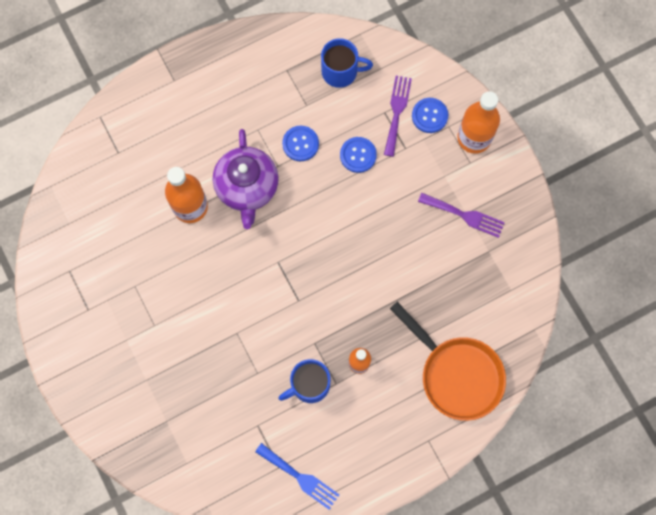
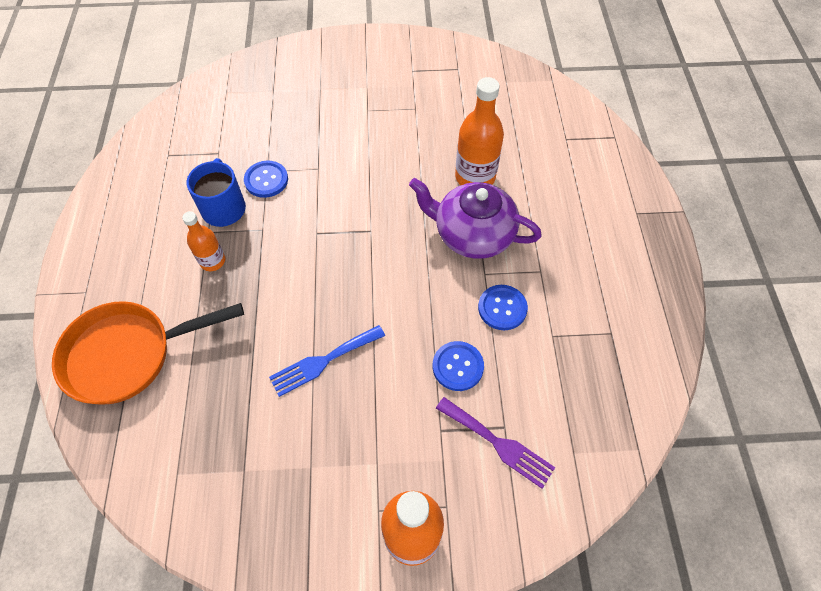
camera: 115 degrees right, 15 degrees down
blue fork [255,443,339,510] -> blue fork moved to [269,325,385,397]
blue mug [321,38,373,88] -> none
blue button [412,98,448,133] -> blue button moved to [244,161,288,198]
purple fork [418,193,505,238] -> none

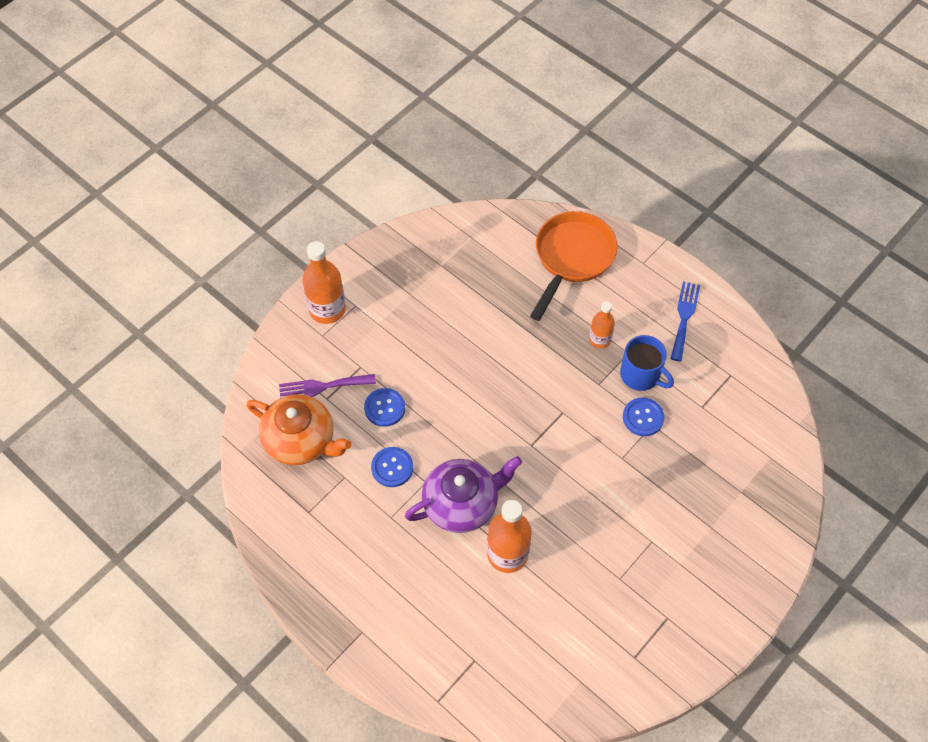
camera: 135 degrees right, 0 degrees up
blue fork [269,325,385,397] -> blue fork moved to [670,281,700,361]
none -> orange teapot [247,394,351,465]

